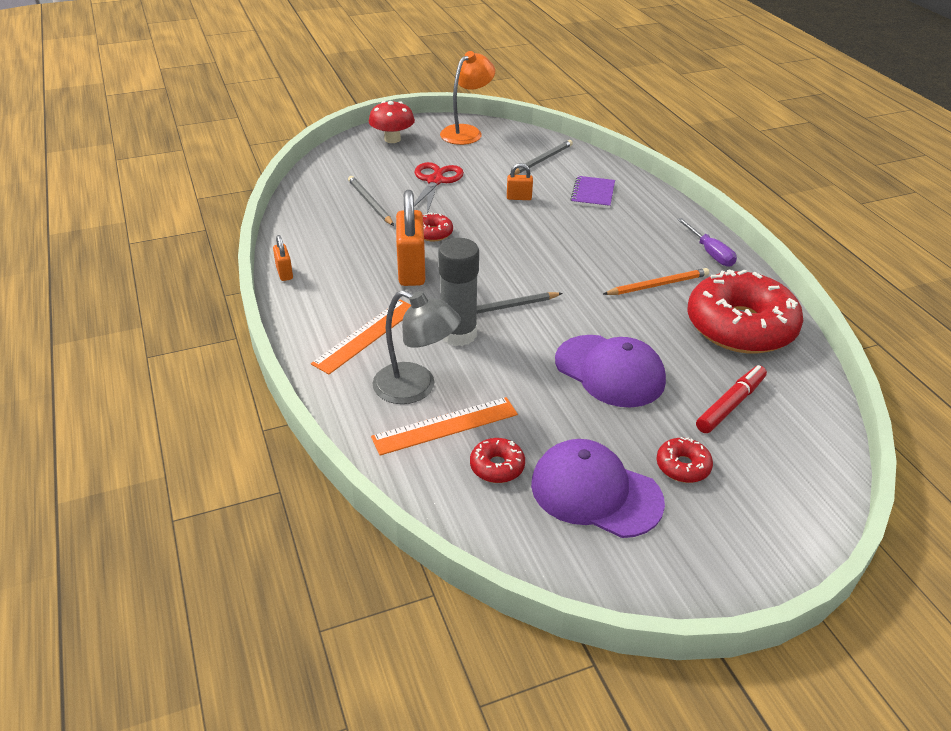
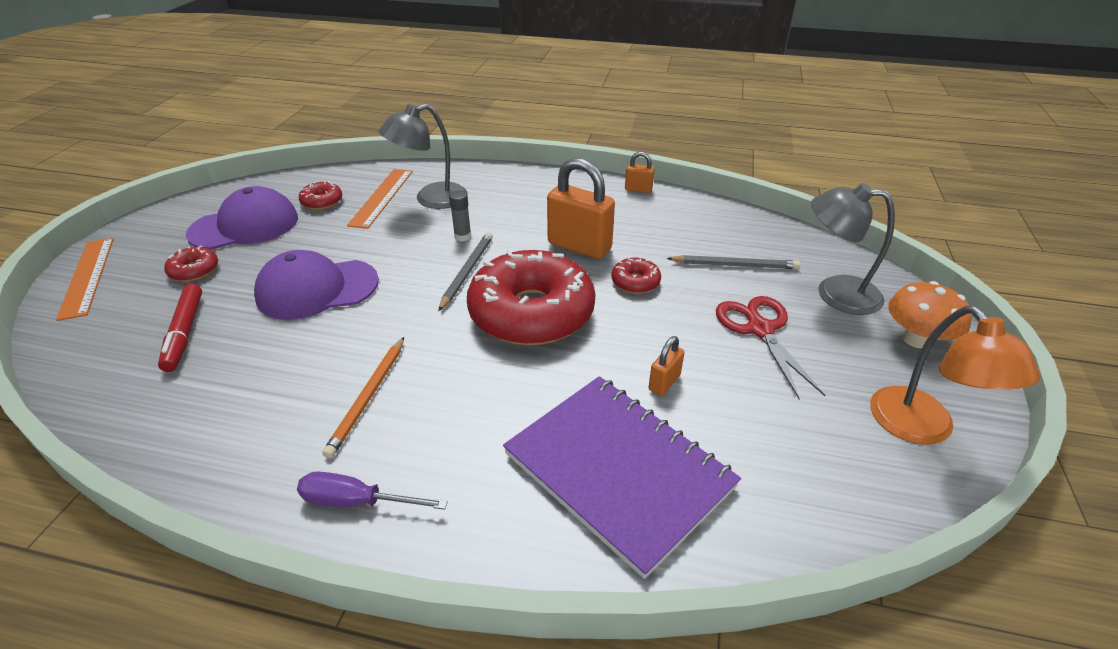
camera: 125 degrees right, 0 degrees up
orange ruler [311,299,411,374] -> orange ruler moved to [56,238,114,321]
red mushroom [369,101,415,143] -> orange mushroom [888,281,972,349]
red scissors [414,162,464,213] -> red scissors turned 150 degrees counterclockwise [716,296,825,399]
grey glue stick [438,238,479,346] -> grey glue stick [449,190,471,241], size x0.48
grey pencil [509,140,573,175] -> none
purple notebook [570,176,615,208] -> purple notebook [503,376,741,579], size x2.05
red donut [687,269,803,354] -> red donut moved to [467,249,596,345]
none -> grey lamp [811,183,895,315]

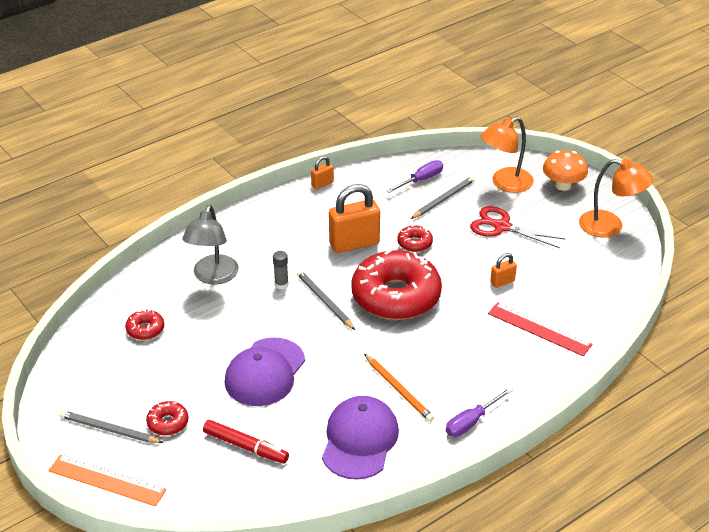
camera: 50 degrees left, 0 degrees up
purple cap [186,186,298,250] -> purple cap moved to [322,396,399,480]
orange ruler [347,169,413,229] -> none
purple notebook [503,376,741,579] -> red ruler [488,302,593,356]
orange padlock [649,336,685,396] -> orange padlock turned 75 degrees clockwise [490,253,517,288]
grey lamp [811,183,895,315] -> orange lamp [481,117,534,193]
none -> grey pencil [60,410,164,443]
none -> purple screwdriver [386,160,443,193]

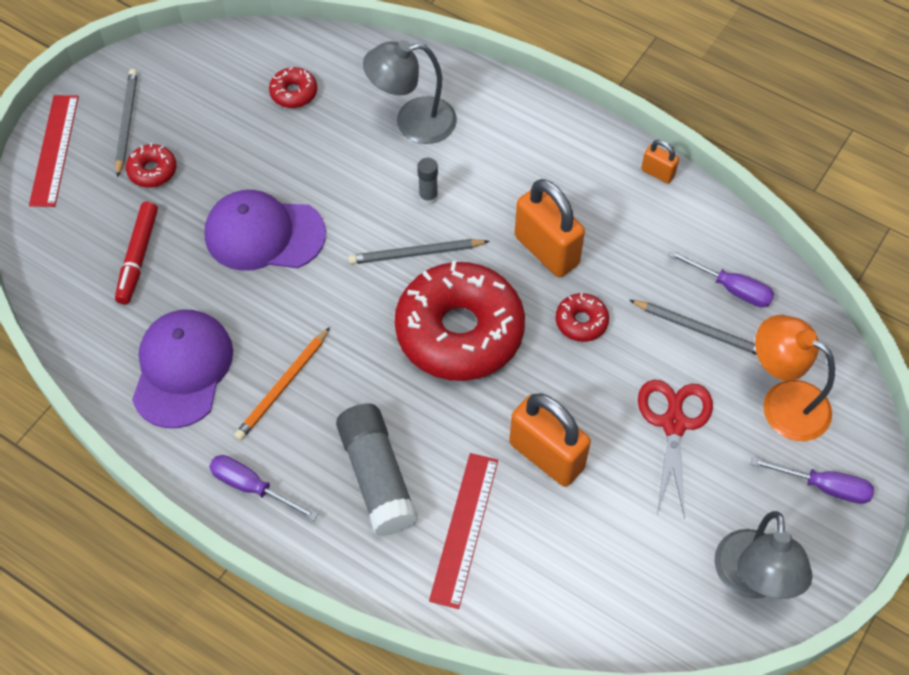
camera: 70 degrees right, 20 degrees up
orange ruler [48,455,167,507] -> red ruler [29,95,79,207]
grey pencil [297,270,355,330] -> grey pencil turned 135 degrees counterclockwise [348,239,489,264]
purple cap [322,396,399,480] -> purple cap turned 75 degrees counterclockwise [132,310,233,428]
orange padlock [490,253,517,288] -> orange padlock [509,393,591,487], size x2.05
orange mushroom [543,150,588,191] -> purple screwdriver [751,458,874,504]
orange lamp [579,159,653,237] -> grey lamp [714,511,813,599]
none -> grey glue stick [336,403,418,536]

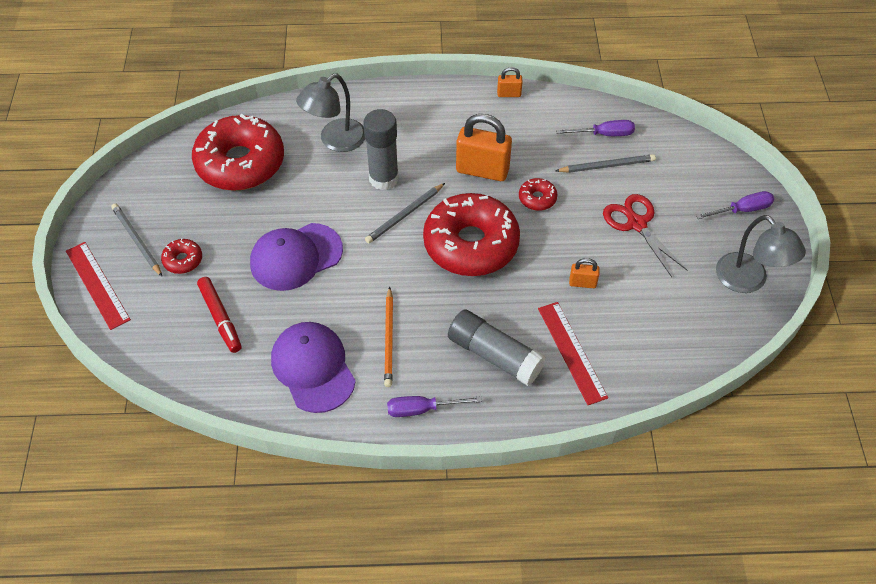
camera: 35 degrees left, 5 degrees down
red donut [269,67,317,108] -> red donut [192,114,284,191], size x2.41
grey glue stick [417,158,438,205] -> grey glue stick [364,109,399,190], size x2.08
orange padlock [509,393,591,487] -> orange padlock [569,258,600,288], size x0.49
orange lamp [755,315,835,441] -> none

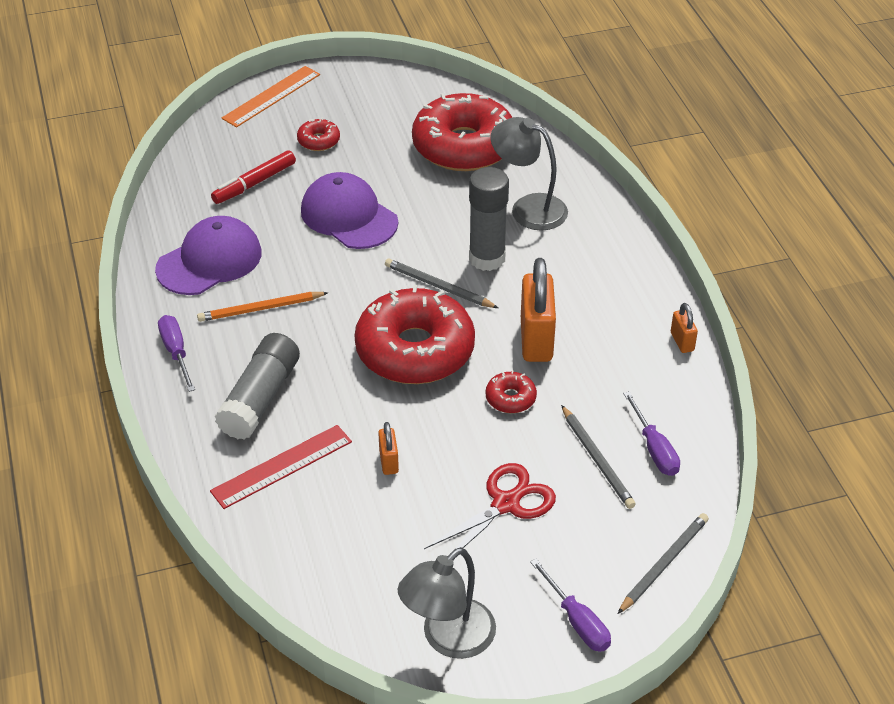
camera: 75 degrees right, 10 degrees down
red ruler [66,242,131,330] -> orange ruler [222,66,320,127]
grey pencil [111,203,162,276] -> grey pencil moved to [618,513,709,614]

